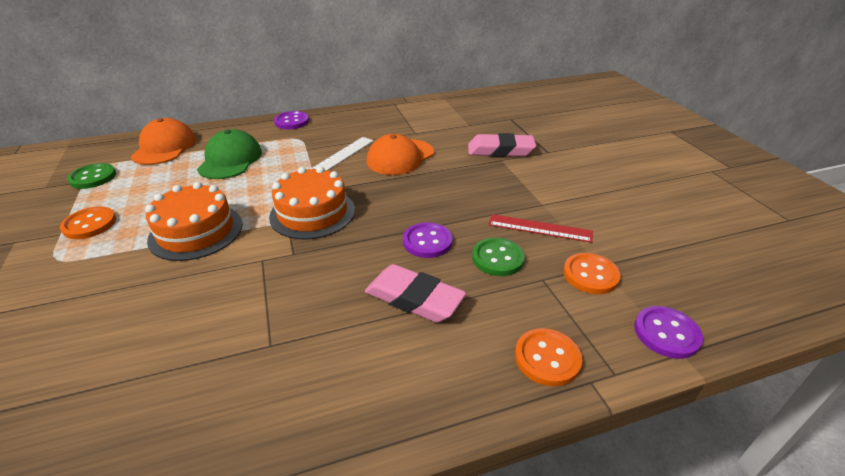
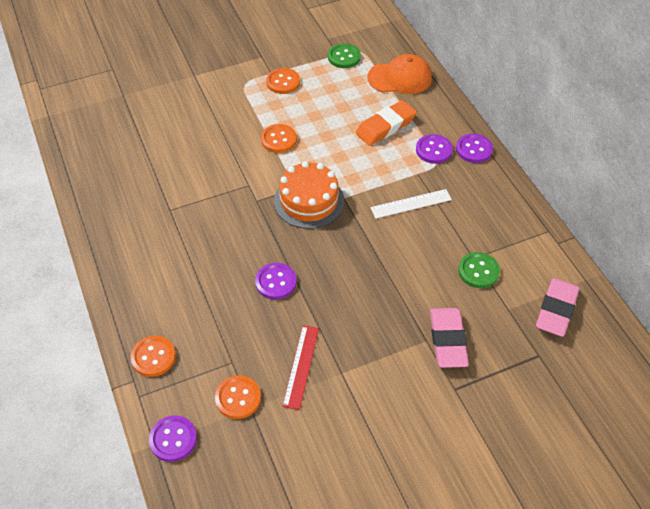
camera: 85 degrees right, 15 degrees up
orange cake [145,182,242,261] -> orange button [261,124,297,153]
green cap [197,129,262,179] -> orange eraser [356,100,417,146]
white ruler [311,137,374,171] -> white ruler turned 45 degrees counterclockwise [371,189,452,219]
pink eraser [365,264,466,323] -> pink eraser moved to [536,278,580,337]
orange cap [367,134,434,175] -> none
green button [472,238,525,276] -> green button moved to [458,252,500,288]
none -> purple button [416,134,453,164]

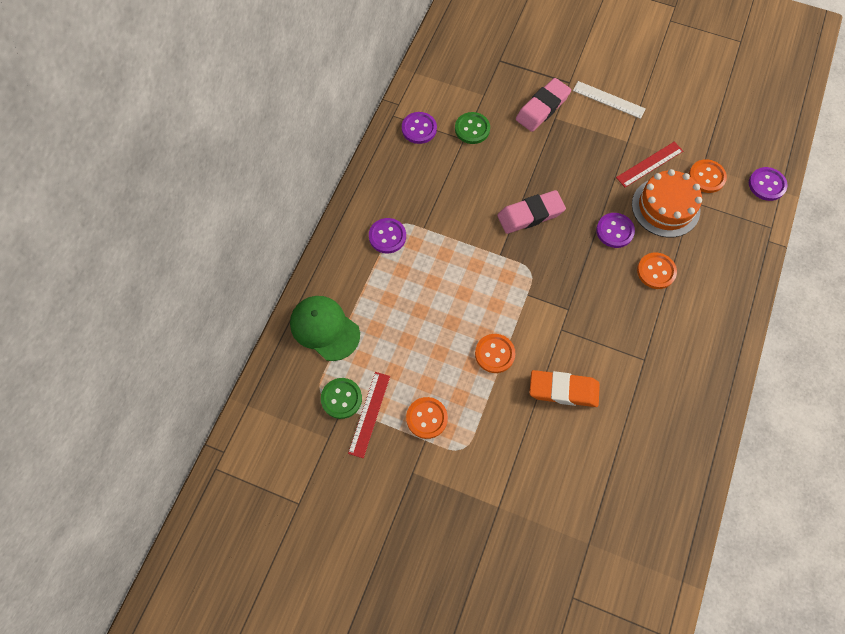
camera: 135 degrees left, 15 degrees up
orange button [131,336,176,377] -> orange button moved to [637,252,677,289]
orange cake [274,161,344,229] -> orange cake moved to [632,169,702,238]
orange eraser [356,100,417,146] -> orange eraser moved to [529,370,600,407]
orange cap [367,54,432,94] -> green cap [290,296,360,361]
white ruler [371,189,452,219] -> white ruler moved to [573,81,646,119]
purple button [456,134,493,163] -> purple button moved to [402,112,437,144]
pink eraser [536,278,580,337] -> pink eraser moved to [497,190,566,234]
none -> red ruler [348,372,390,458]

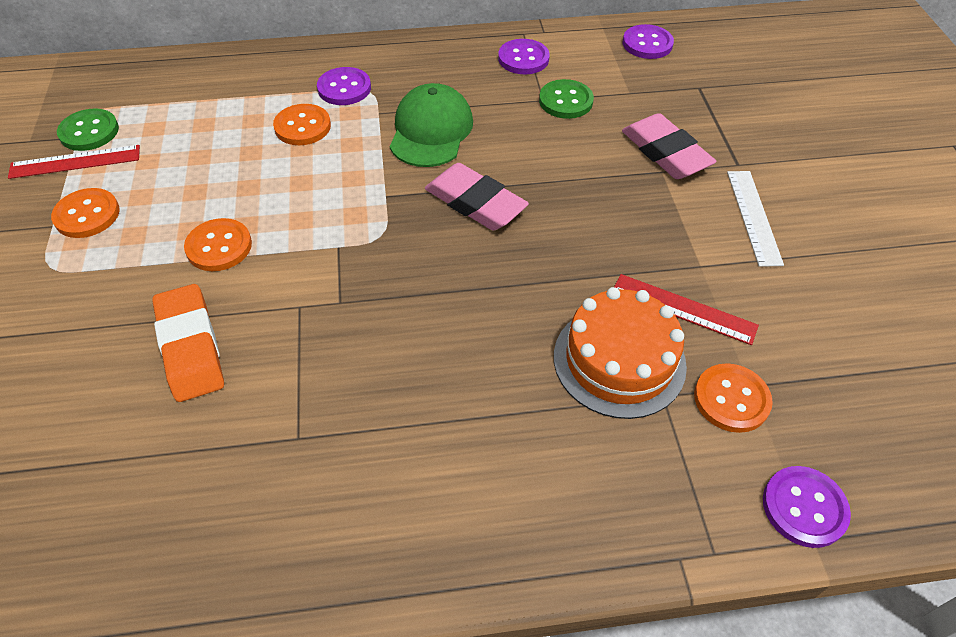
camera: 60 degrees right, 15 degrees down
green cap [290,296,360,361] -> green cap moved to [390,83,473,167]
pink eraser [516,78,571,132] -> pink eraser turned 45 degrees clockwise [622,113,716,179]
purple button [596,213,635,248] -> purple button moved to [623,24,674,59]
orange button [637,252,677,289] -> orange button moved to [273,104,331,145]

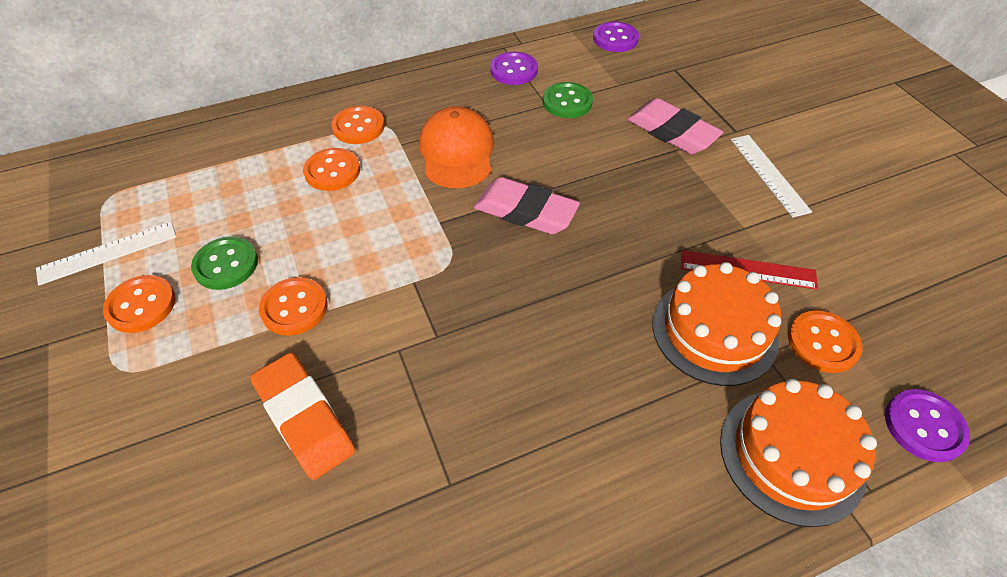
camera: 15 degrees left, 0 degrees up
red ruler [8,145,140,179] -> white ruler [36,222,176,286]
green button [57,108,119,151] -> green button moved to [191,237,258,290]
purple button [317,67,371,105] -> orange button [331,106,385,144]
green cap [390,83,473,167] -> orange cap [419,106,494,188]
none -> orange cake [720,379,877,527]

